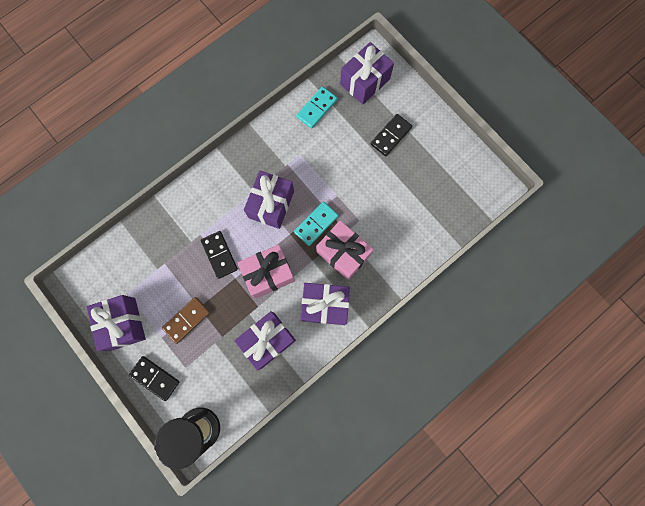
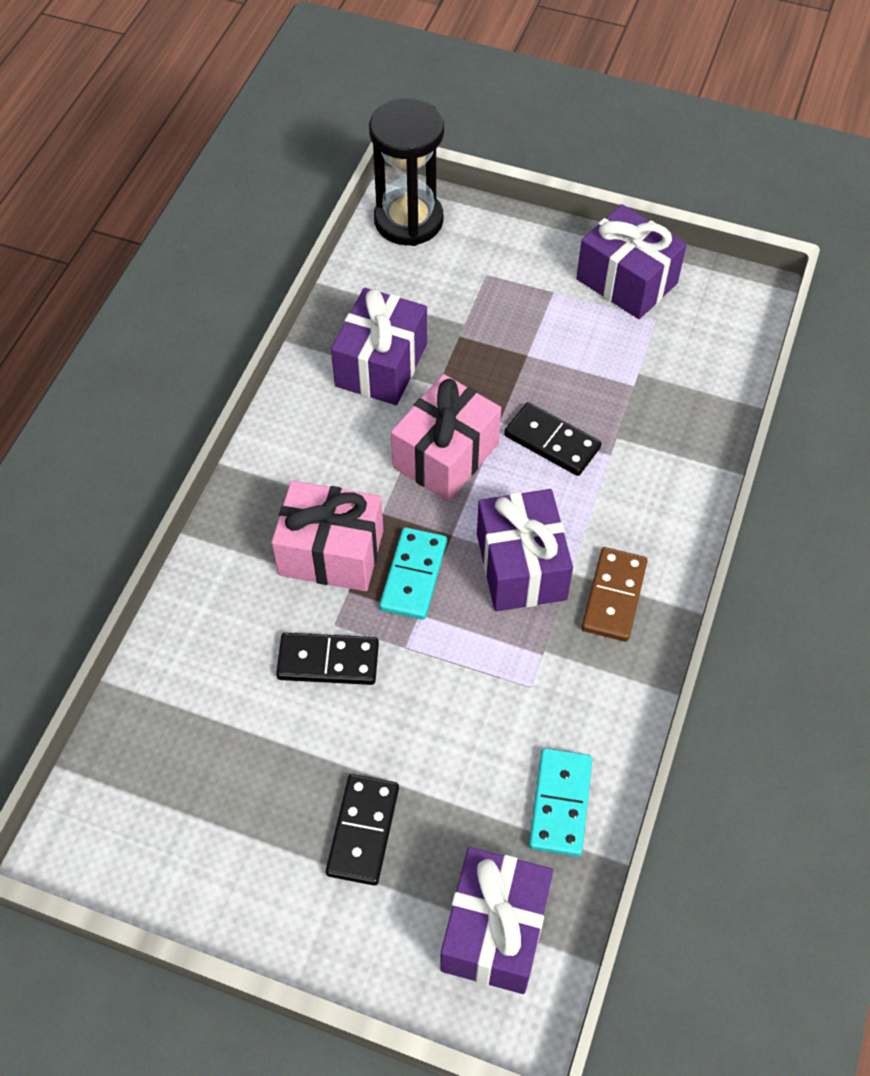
camera: 150 degrees right, 20 degrees down
black domino [129,356,179,401] -> black domino moved to [276,633,379,685]
brown domino [162,297,210,344] -> brown domino moved to [582,547,647,642]
purple gift [301,283,350,325] -> none

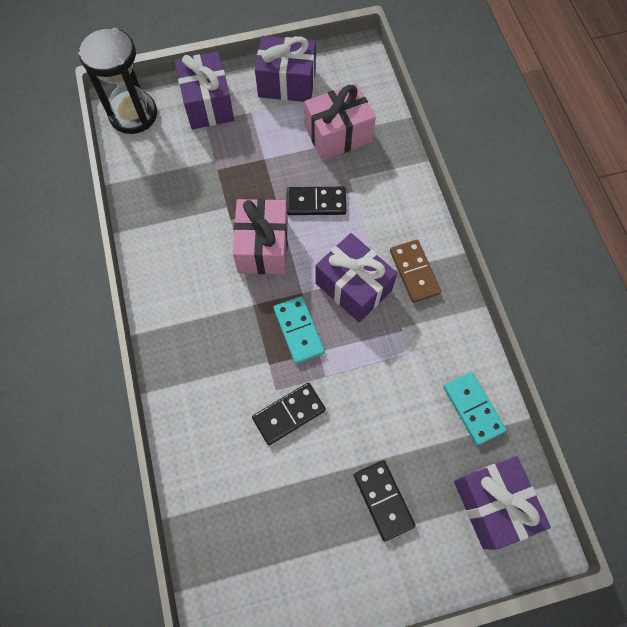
camera: 35 degrees left, 10 degrees up
pink gift [272,480,383,591] -> pink gift moved to [304,83,376,160]
purple gift [331,288,427,405] -> purple gift moved to [175,52,234,129]

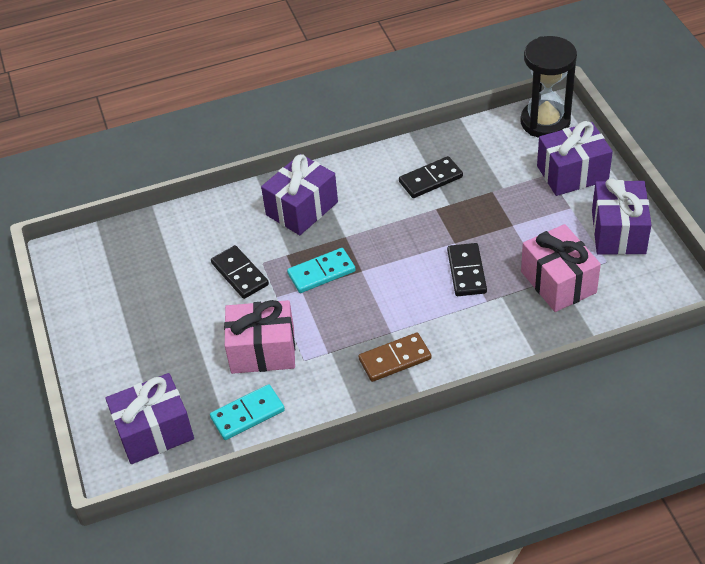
camera: 90 degrees right, 20 degrees down
pink gift [233,199,288,274] -> pink gift moved to [224,300,295,374]
purple gift [315,233,397,322] -> purple gift moved to [261,154,338,235]
black domino [354,460,416,542] -> black domino moved to [399,156,463,198]

